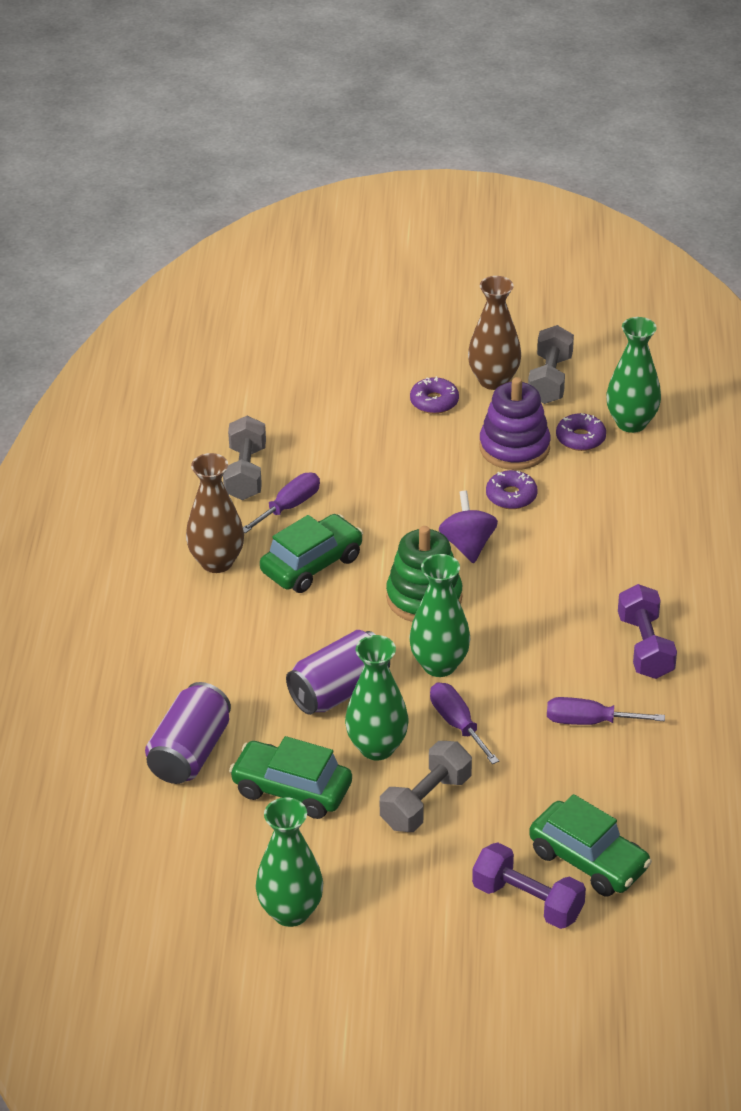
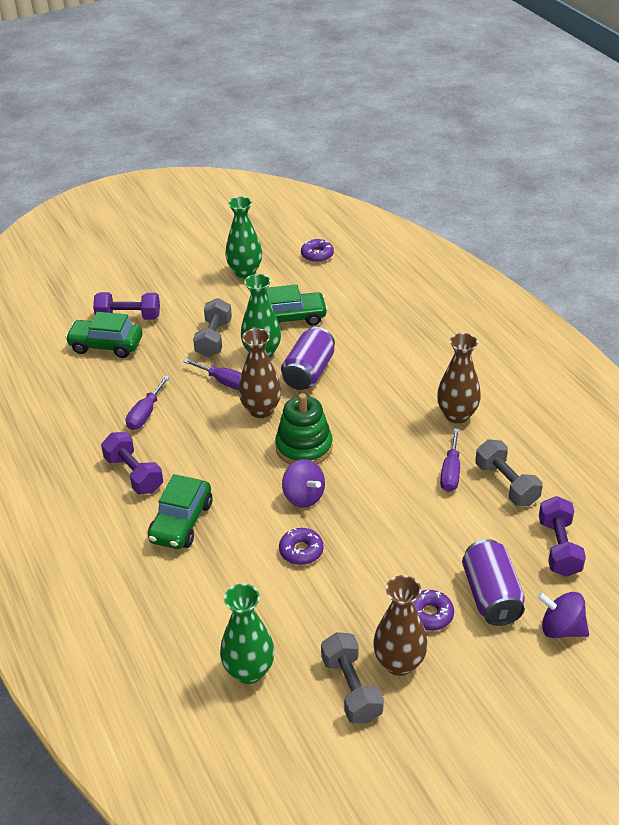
camera: 150 degrees right, 0 degrees up
purple can [145,682,231,784] -> purple can moved to [462,539,525,626]
green car [260,514,363,593] -> green car moved to [148,474,212,549]
green vase [409,554,471,677] -> brown vase [238,328,281,418]
purple stacking toy [479,377,551,470] -> none
purple screwdriver [547,697,665,725] -> purple screwdriver turned 135 degrees clockwise [126,376,170,430]
purple donut [556,413,606,451] -> purple donut moved to [301,239,334,262]
none -> purple spinning top [537,592,589,638]
none -> purple dumbbell [539,496,586,577]

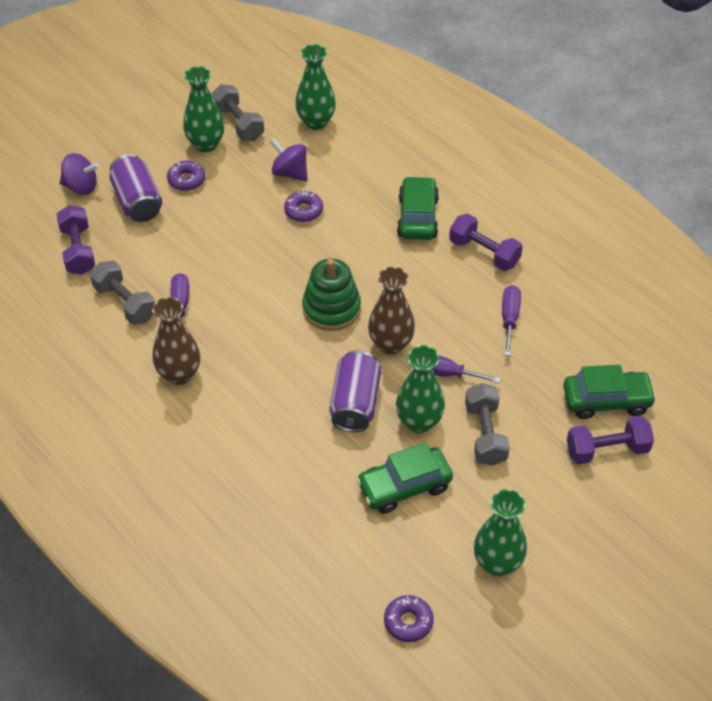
camera: 165 degrees right, 10 degrees up
purple spinning top [282,459,325,508] -> purple spinning top moved to [270,138,308,182]
brown vase [373,575,428,676] -> green vase [183,66,224,152]

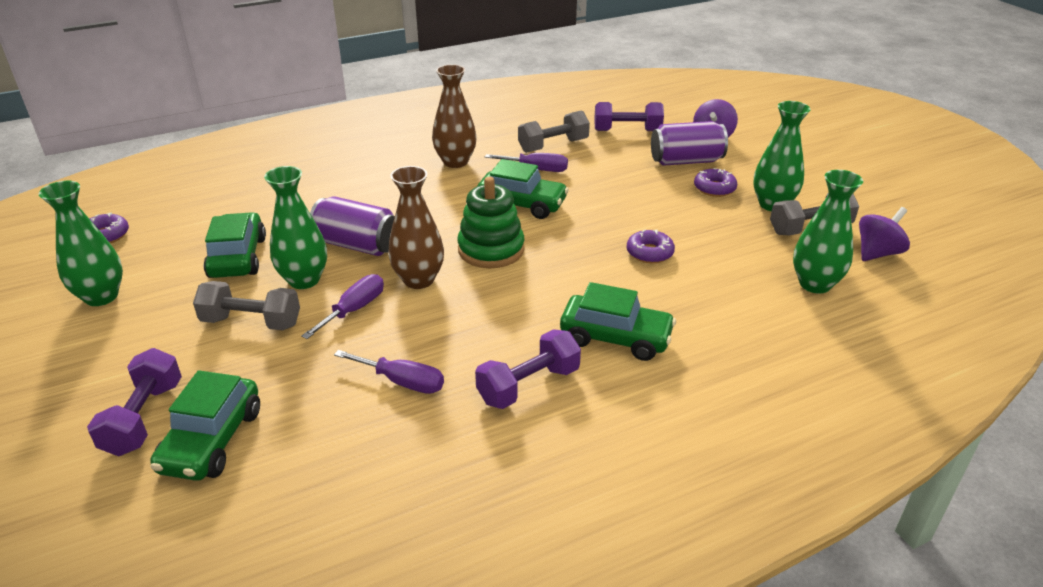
camera: 105 degrees right, 15 degrees down
purple spinning top [270,138,308,182] -> purple spinning top moved to [859,207,910,261]
none -> green car [478,159,569,219]

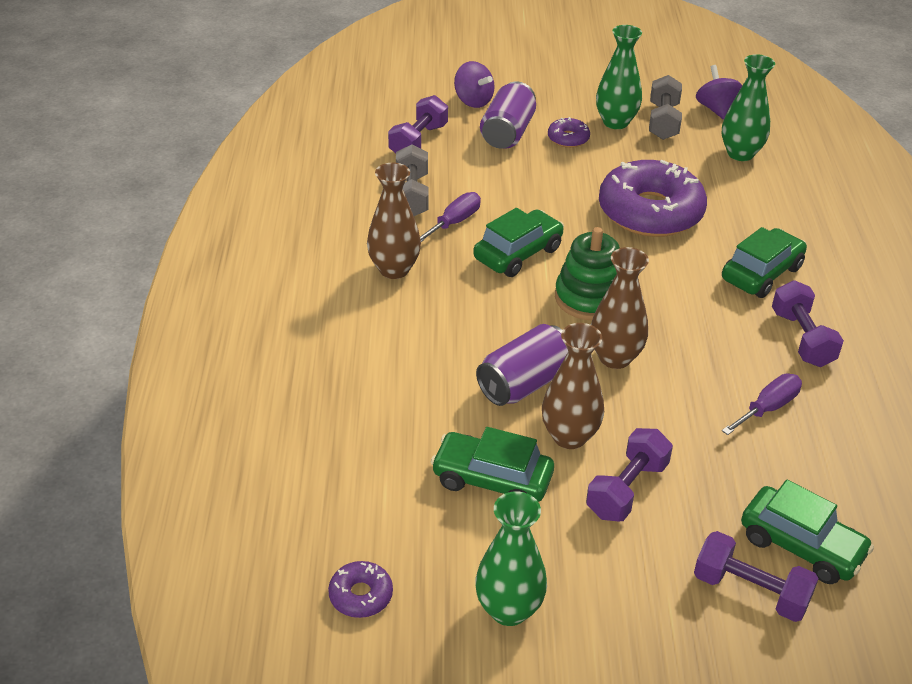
camera: 65 degrees left, 5 degrees up
grey dumbbell [193,281,300,330] -> purple dumbbell [586,428,673,521]
green vase [264,166,327,289] -> brown vase [542,323,604,449]
purple screwdriver [301,274,384,339] -> none
purple donut [627,229,675,263] -> purple donut [599,160,707,237], size x2.33

